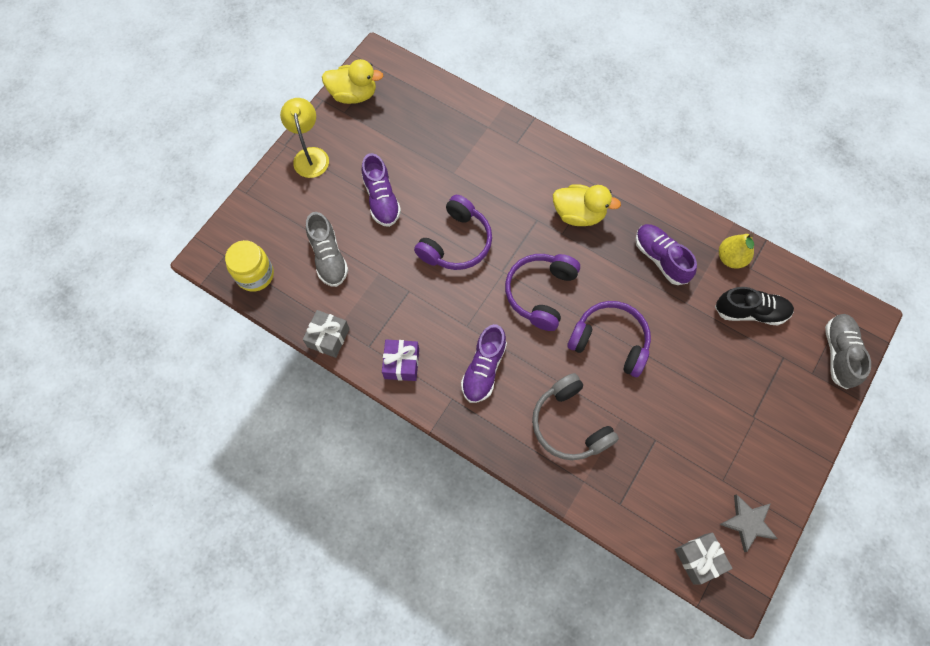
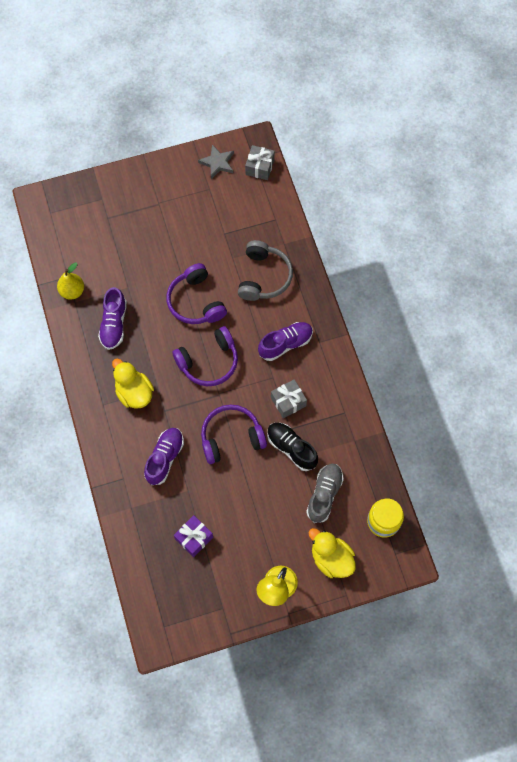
camera: 140 degrees left, 0 degrees up
grey gift [303,310,350,358] -> grey gift moved to [271,379,307,418]
yellow duck [322,59,383,104] -> yellow duck moved to [308,528,356,578]
purple shoe [362,153,401,227] -> purple shoe moved to [144,428,184,485]
purple gift [382,339,419,381] -> purple gift moved to [174,515,213,557]
black shoe [715,287,794,325] -> black shoe moved to [267,423,318,471]
grey shoe [825,314,871,389] -> none

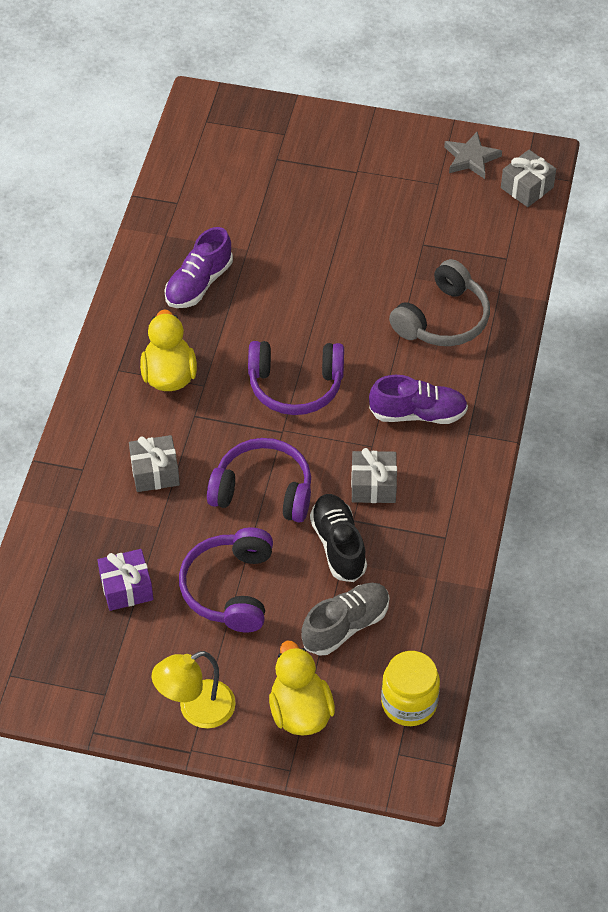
camera: 30 degrees right, 15 degrees down
yellow pear [57,262,84,300] -> none
purple shoe [144,428,184,485] -> grey gift [129,435,180,492]
purple headphones [166,263,227,324] -> purple headphones moved to [179,527,273,632]

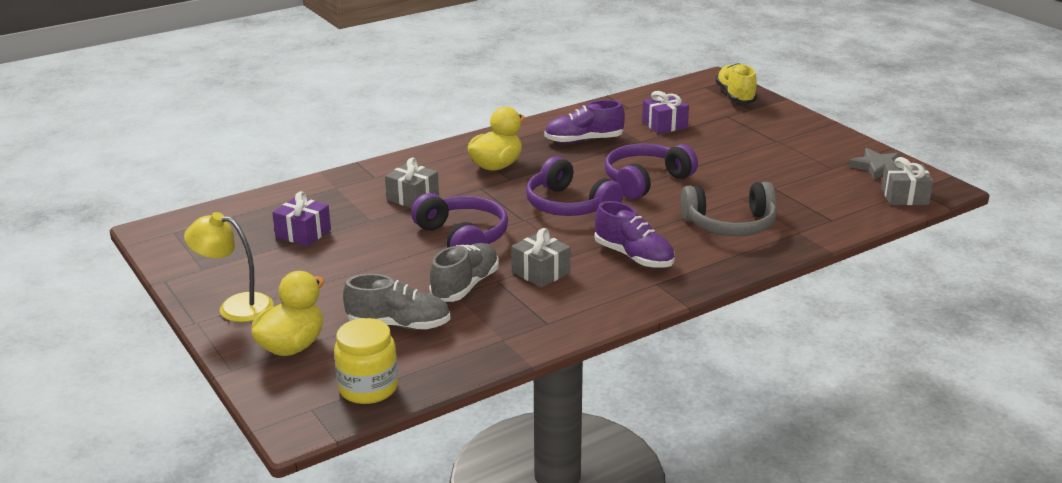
camera: 45 degrees right, 25 degrees down
purple headphones [179,527,273,632] -> purple headphones moved to [605,143,698,199]
black shoe [310,494,367,582] -> grey shoe [429,243,499,302]
none -> purple gift [642,91,689,134]
none -> yellow shoe [715,63,757,104]

